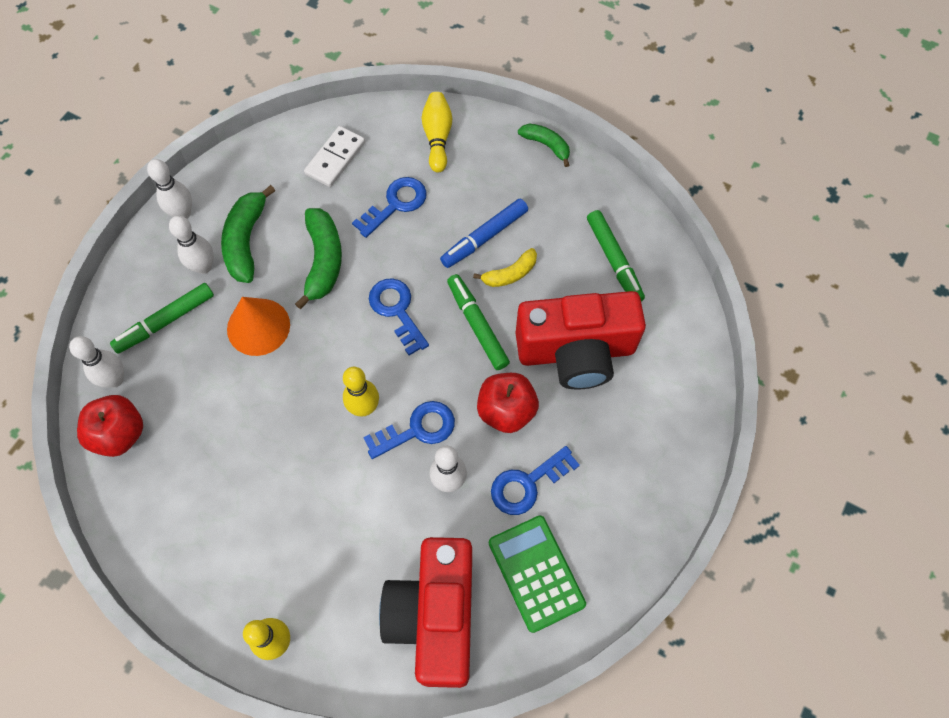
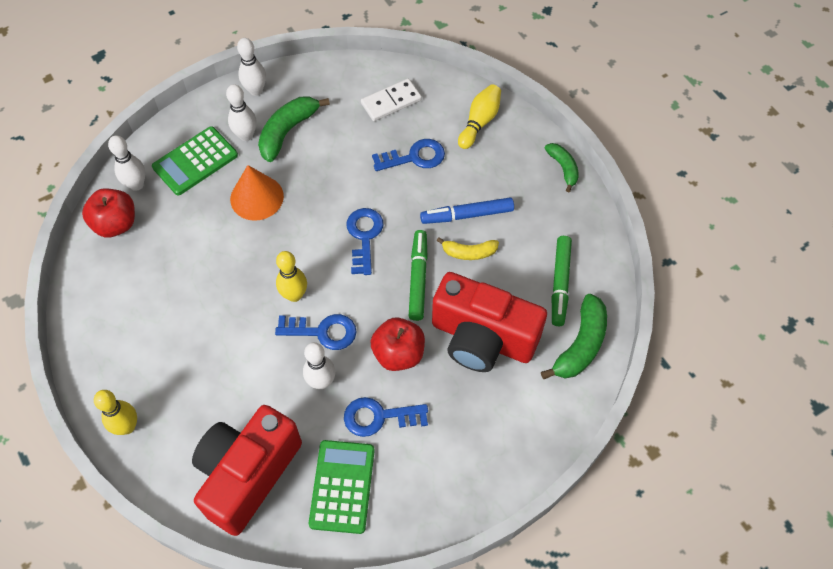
camera: 30 degrees right, 5 degrees down
green marker [110,283,214,354] -> green calculator [152,126,238,196]
green banana [295,208,342,309] -> green banana moved to [541,294,607,379]

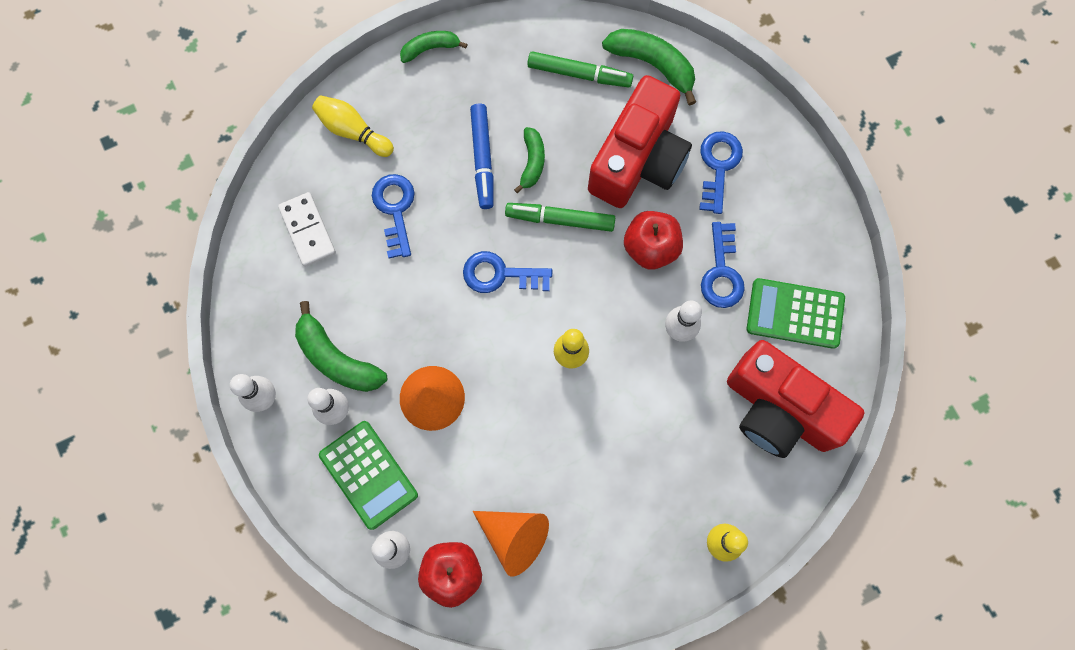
camera: 85 degrees left, 15 degrees up
blue key [275,314,356,350] -> blue key moved to [699,131,743,214]
yellow banana [437,237,499,260] -> green banana [514,127,545,193]
none -> orange cone [473,511,549,576]

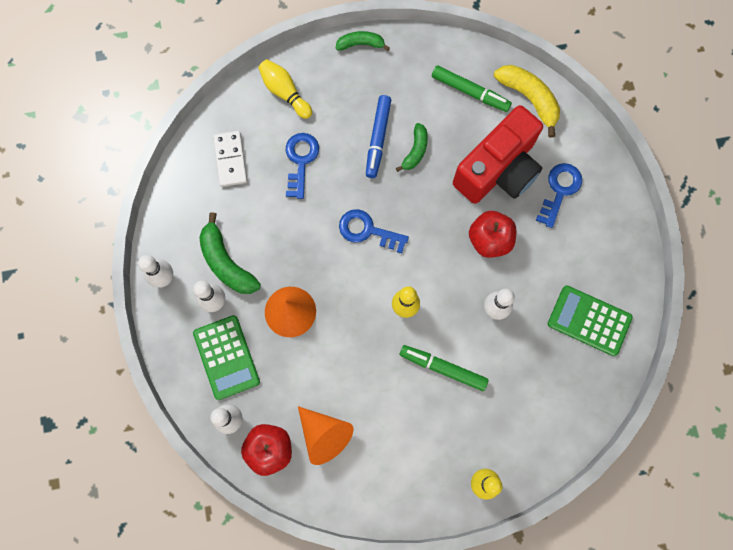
camera: 15 degrees right, 0 degrees up
green marker [505,203,615,232] -> green marker moved to [400,345,489,391]
green banana [602,29,696,106] -> yellow banana [494,65,560,138]
blue key [701,222,745,308] -> none
red camera [727,340,865,458] -> none

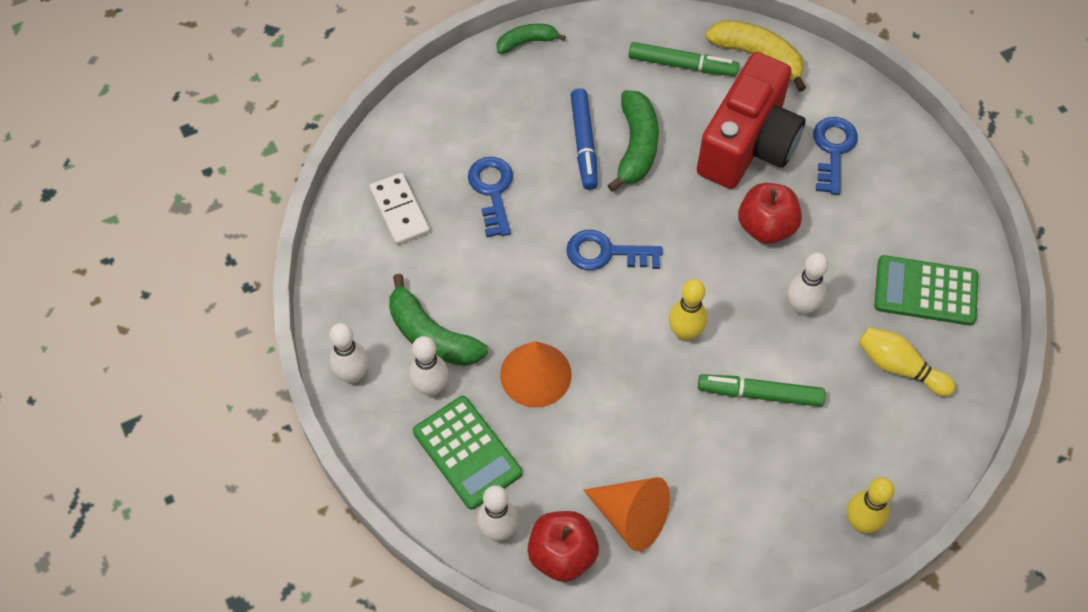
camera: 15 degrees left, 15 degrees down
yellow bowling pin [258,59,312,119] -> yellow bowling pin moved to [858,327,955,397]
green banana [396,123,428,172] -> green banana [607,90,659,192], size x1.63

